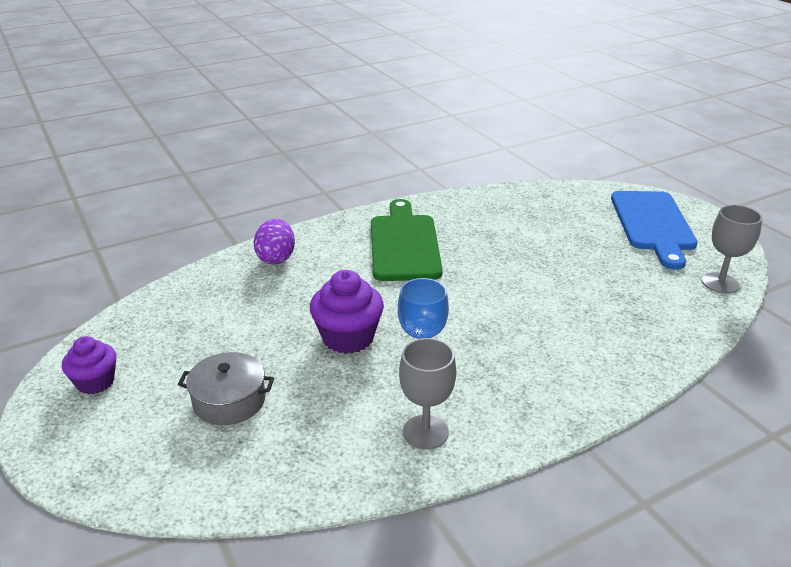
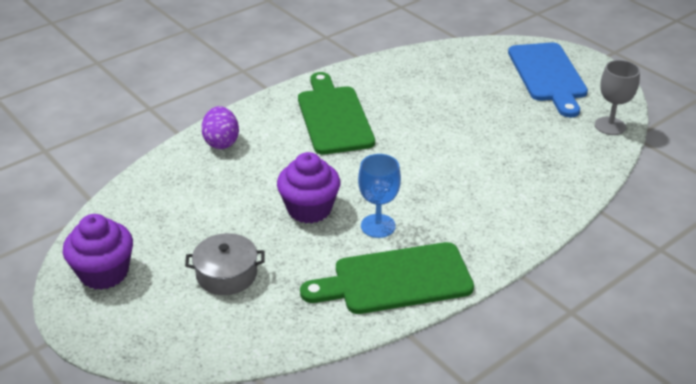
camera: 10 degrees left, 5 degrees up
purple cupcake [62,336,117,394] -> purple cupcake [63,214,133,290], size x1.52
grey goblet [399,338,456,450] -> green cutting board [300,242,474,314]

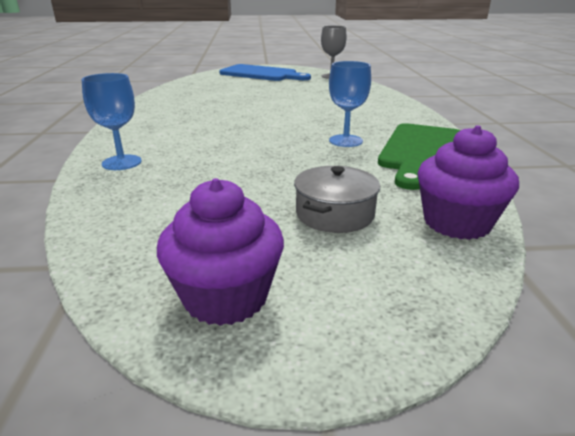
camera: 55 degrees left, 10 degrees down
purple egg [201,106,239,149] -> blue goblet [82,73,142,170]
purple cupcake [277,152,340,223] -> purple cupcake moved to [418,125,519,240]
green cutting board [298,72,375,154] -> none

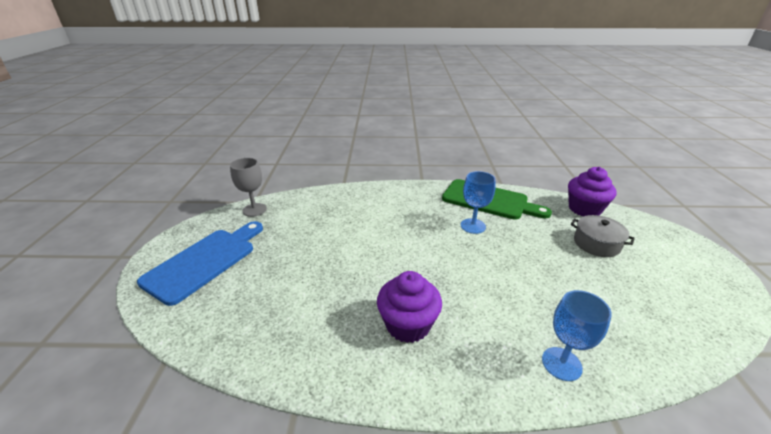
camera: 85 degrees left, 5 degrees up
purple cupcake [157,178,284,326] -> purple cupcake moved to [377,271,442,343]

